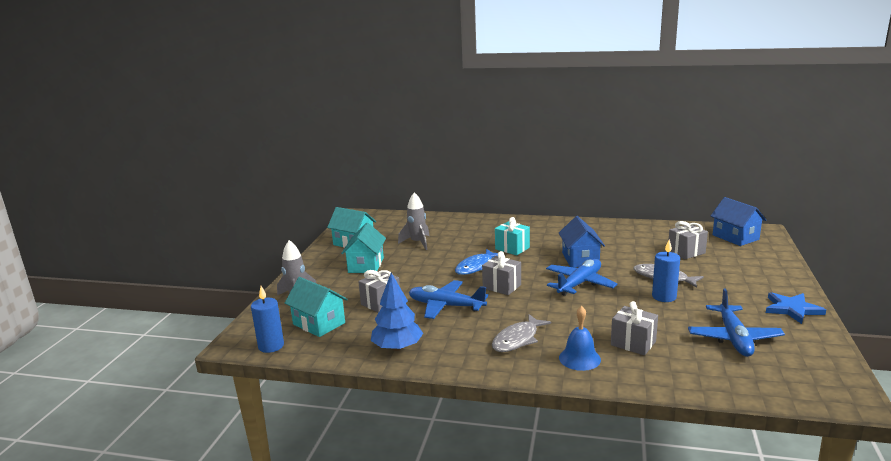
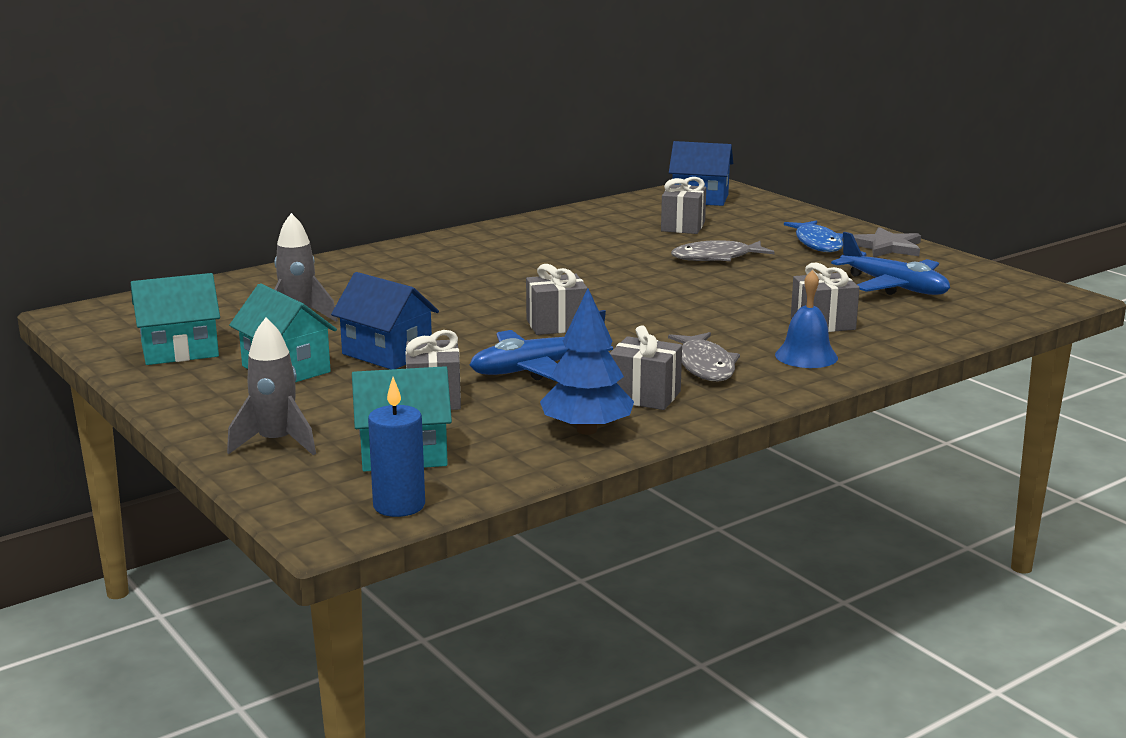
camera: 50 degrees left, 0 degrees up
blue fish [455,249,498,275] -> blue fish moved to [784,220,843,252]
turquoise gift [495,217,530,255] -> none
blue plane [546,259,618,296] -> none
blue house [559,216,605,268] -> blue house moved to [331,272,439,369]
blue candle [652,239,680,302] -> none
blue star [766,292,826,324] -> grey star [853,227,921,257]
none -> grey gift [610,326,682,410]

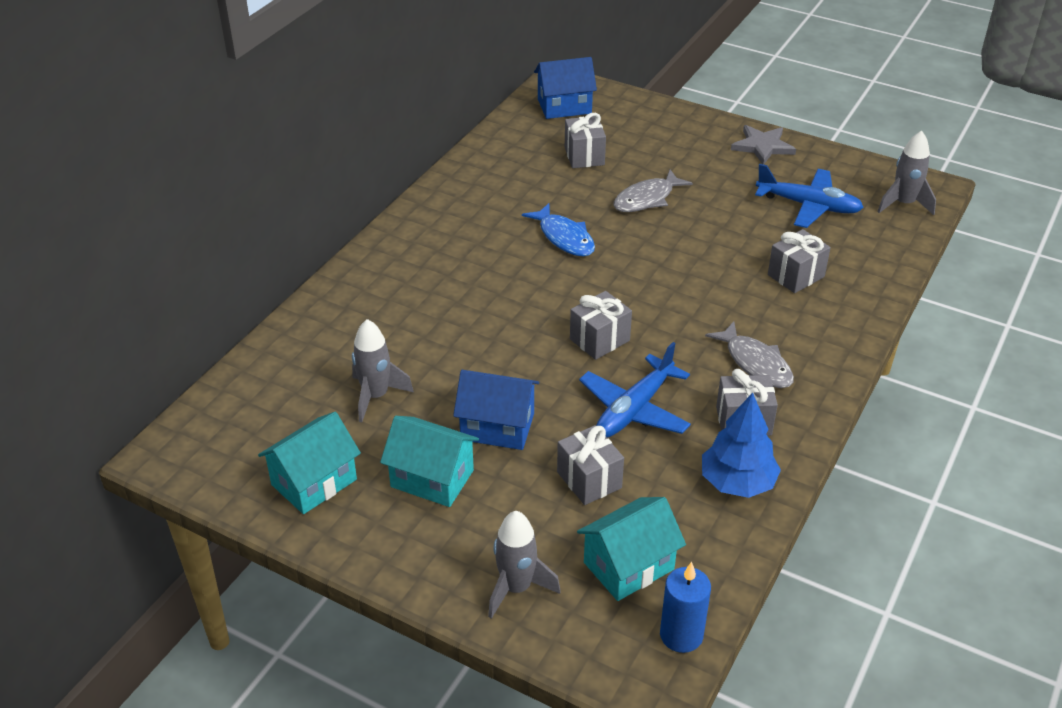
camera: 25 degrees left, 20 degrees up
blue bell [775,270,838,368] -> none
blue fish [784,220,843,252] -> blue fish moved to [522,203,595,256]
none -> grey rocket [877,131,936,215]

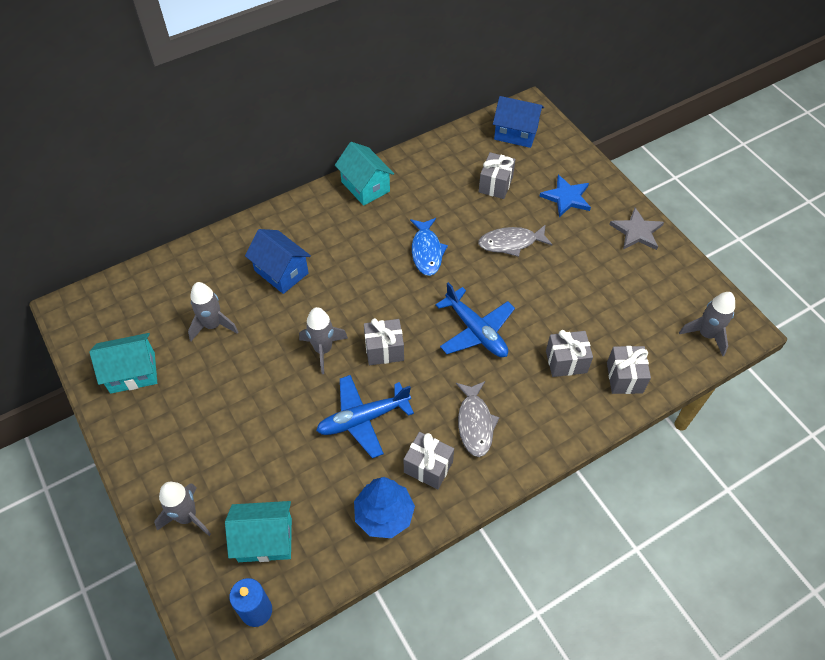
camera: 30 degrees right, 15 degrees up
turquoise house [380,416,479,507] -> turquoise house moved to [335,142,394,206]
blue house [453,370,539,450] -> blue house moved to [245,229,311,294]
grey gift [557,425,624,505] -> grey gift moved to [607,346,651,394]
blue plane [755,164,864,228] -> blue plane moved to [436,282,515,357]
none -> grey rocket [299,307,348,374]
none -> blue star [539,175,591,217]

